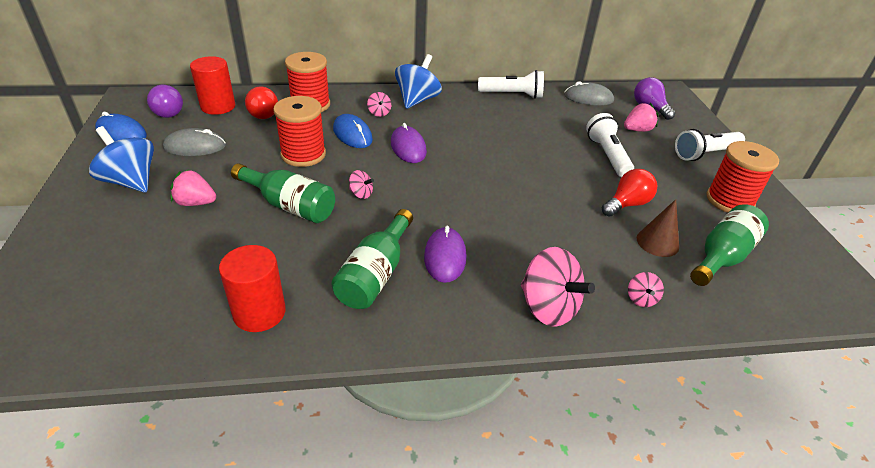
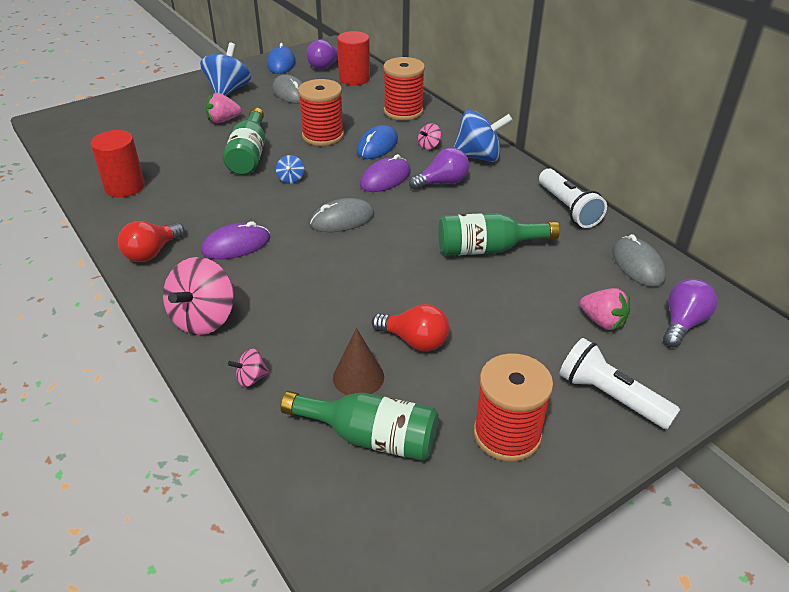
camera: 65 degrees right, 0 degrees up
pink strawberry [170,169,216,206] -> pink strawberry turned 90 degrees counterclockwise [206,93,241,123]
red light bulb [245,87,278,119] -> red light bulb moved to [118,221,185,262]
green bottle [331,209,413,309] -> green bottle moved to [438,213,560,256]
pink spinning top [349,170,374,199] -> blue spinning top [276,155,304,184]
white flashlight [586,113,634,177] -> none
none -> grey mouse [310,198,375,232]
none -> purple light bulb [409,148,469,190]

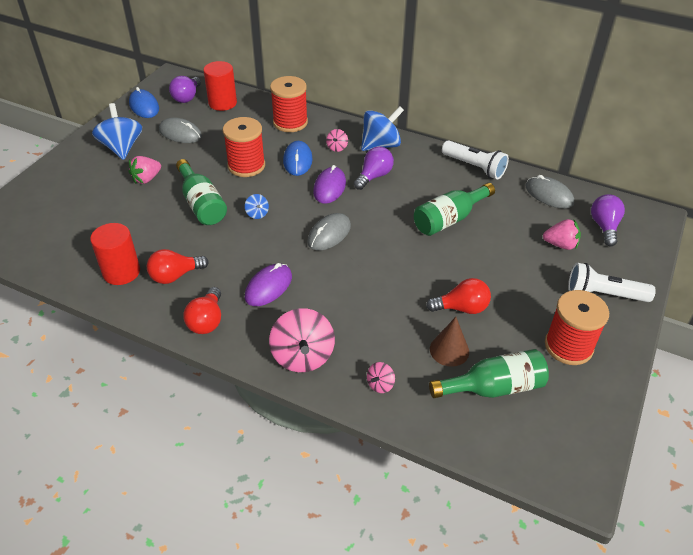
camera: 30 degrees left, 5 degrees up
none -> red light bulb [147,249,209,284]

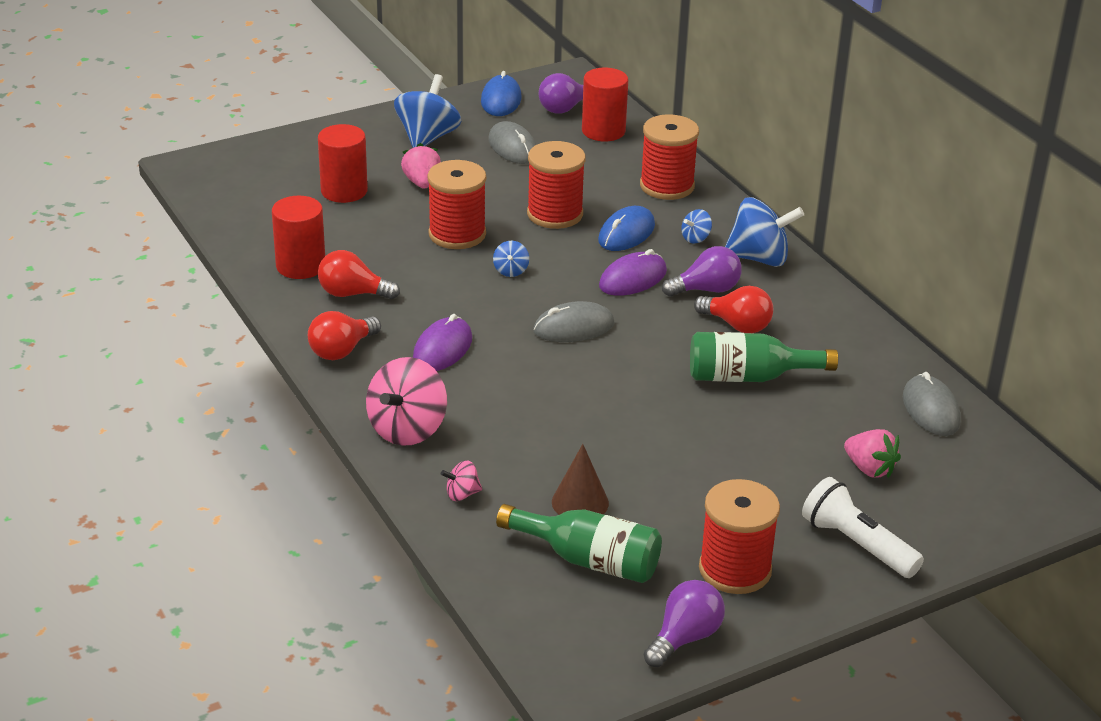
camera: 35 degrees right, 10 degrees down
pink strawberry [129,156,161,184] -> pink strawberry turned 90 degrees clockwise [401,143,441,188]
green bottle [176,159,227,225] -> red spool [427,160,486,249]
purple mouse [245,263,292,306] -> purple mouse turned 45 degrees counterclockwise [413,314,472,371]
pink spinning top [326,129,348,152] -> blue spinning top [681,209,712,243]
red light bulb [426,278,491,314] -> red light bulb moved to [694,286,773,333]
white flashlight [442,140,509,179] -> none
purple light bulb [591,194,625,247] -> purple light bulb moved to [644,580,725,667]
none -> red cylinder [318,124,368,203]

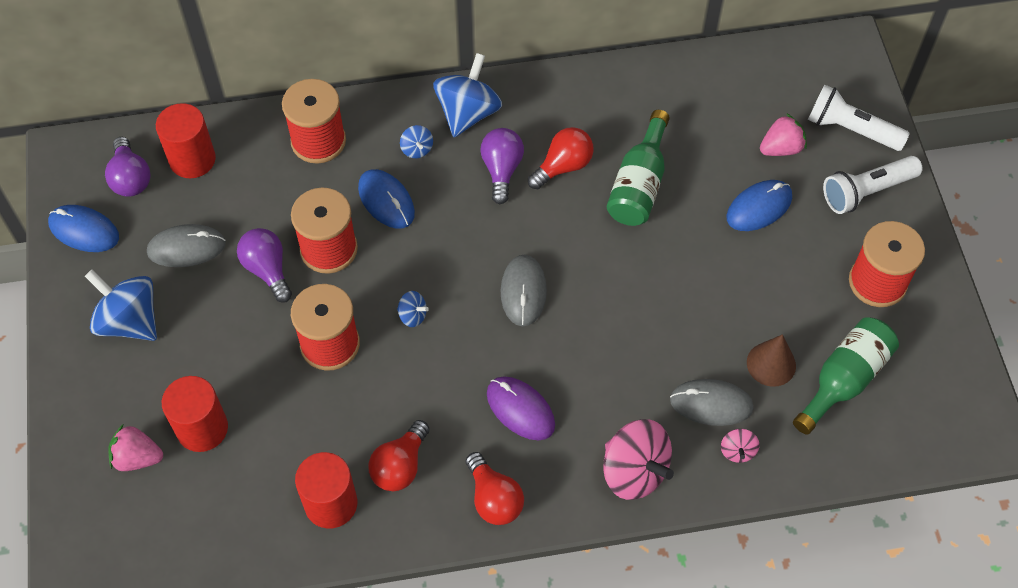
camera: 70 degrees left, 25 degrees up
pink strawberry [401,143,441,188] -> pink strawberry moved to [108,425,163,471]
purple mouse [599,249,667,296] -> none
purple light bulb [644,580,725,667] -> purple light bulb moved to [237,228,292,303]
grey mouse [903,372,961,436] -> grey mouse moved to [670,379,754,426]
none -> blue mouse [726,180,792,231]
none -> white flashlight [808,85,910,151]

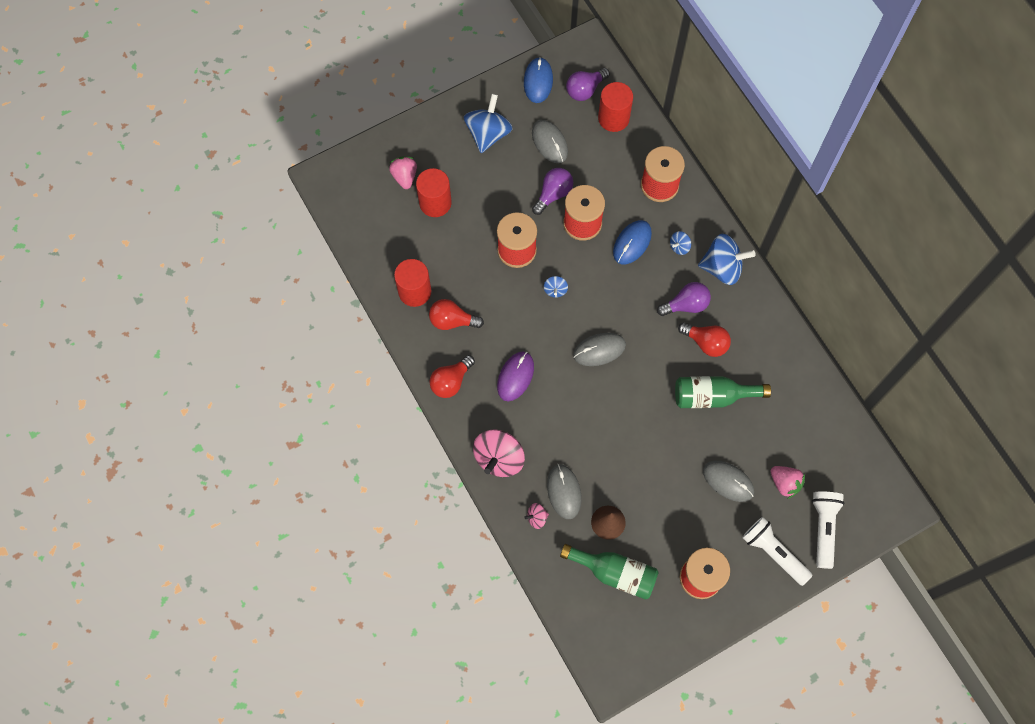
camera: 70 degrees right, 10 degrees up
blue mouse [726,180,792,231] -> grey mouse [703,460,754,502]

